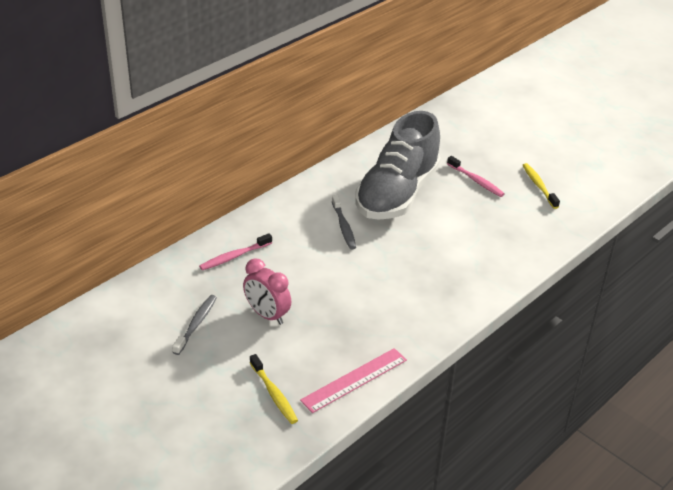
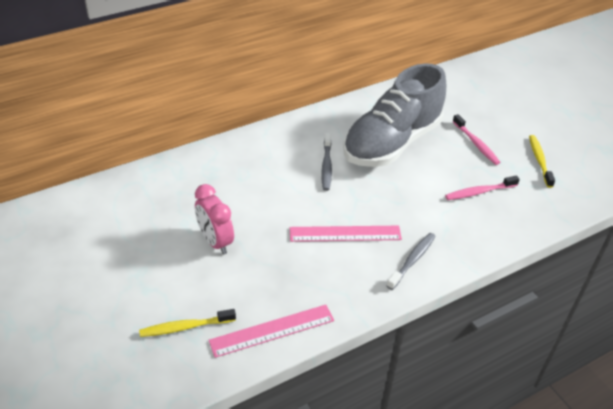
camera: 15 degrees right, 5 degrees up
grey toothbrush [172,295,217,355] -> grey toothbrush moved to [387,233,436,290]
pink toothbrush [199,233,272,270] -> pink toothbrush moved to [445,175,520,200]
yellow toothbrush [250,354,298,424] -> yellow toothbrush turned 90 degrees clockwise [139,309,236,337]
none -> pink ruler [290,226,402,242]

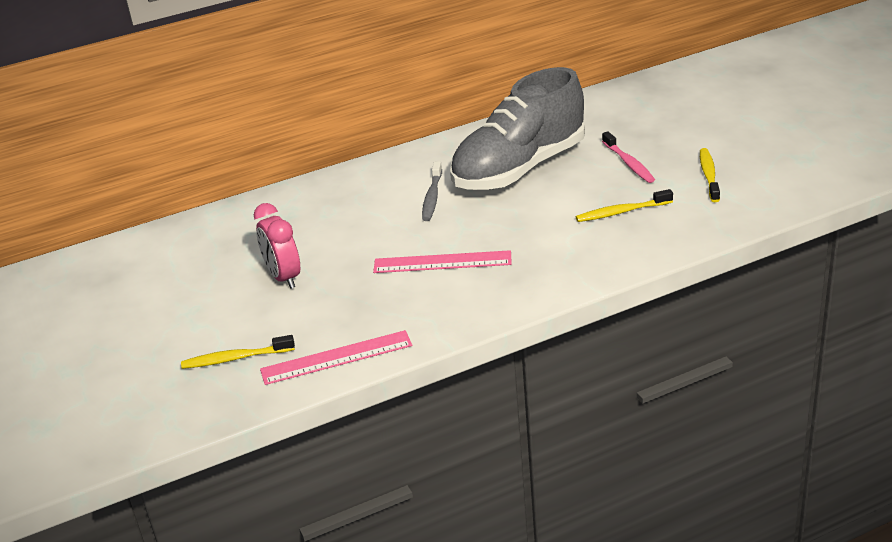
camera: 10 degrees right, 10 degrees down
grey toothbrush [387,233,436,290] -> none
pink toothbrush [445,175,520,200] -> yellow toothbrush [576,189,673,222]

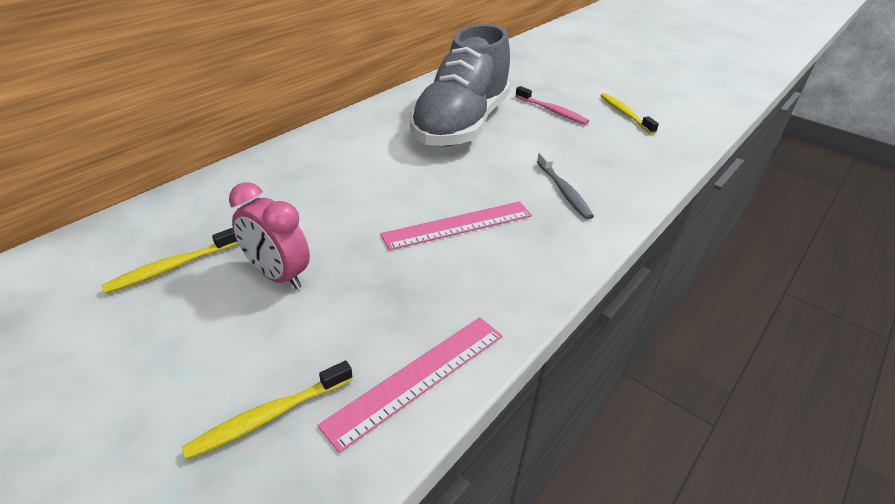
camera: 30 degrees left, 5 degrees up
grey toothbrush [422,161,442,221] -> grey toothbrush moved to [537,151,594,220]
yellow toothbrush [576,189,673,222] -> yellow toothbrush moved to [101,228,238,294]

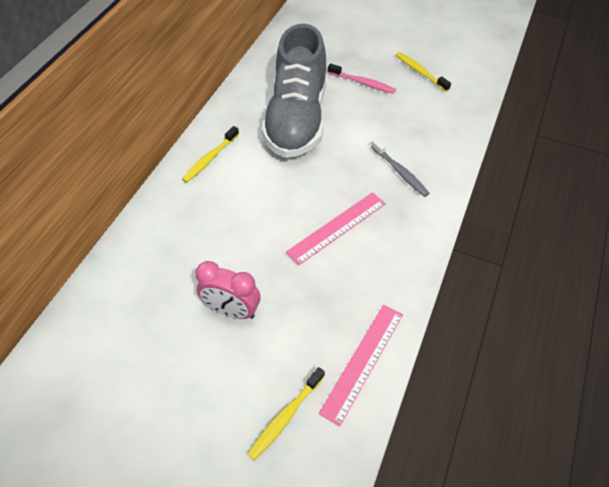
camera: 15 degrees left, 15 degrees up
yellow toothbrush [101,228,238,294] -> yellow toothbrush moved to [182,126,239,183]

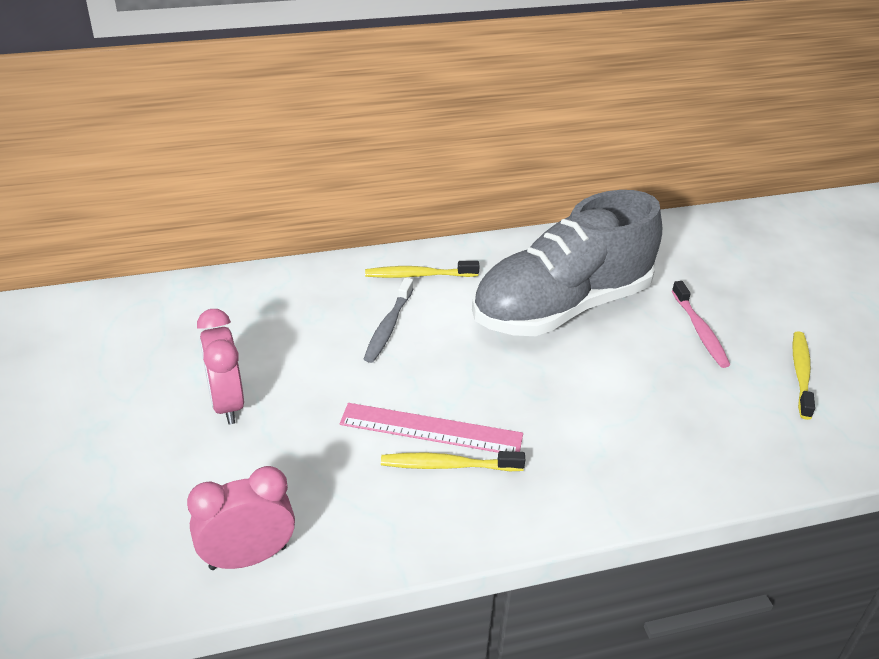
camera: 50 degrees right, 15 degrees down
yellow toothbrush [247,367,325,461] -> yellow toothbrush moved to [381,451,525,471]
pink ruler [318,305,403,427] -> pink clock [187,466,295,570]
grey toothbrush [371,138,429,197] -> grey toothbrush moved to [364,278,413,363]

